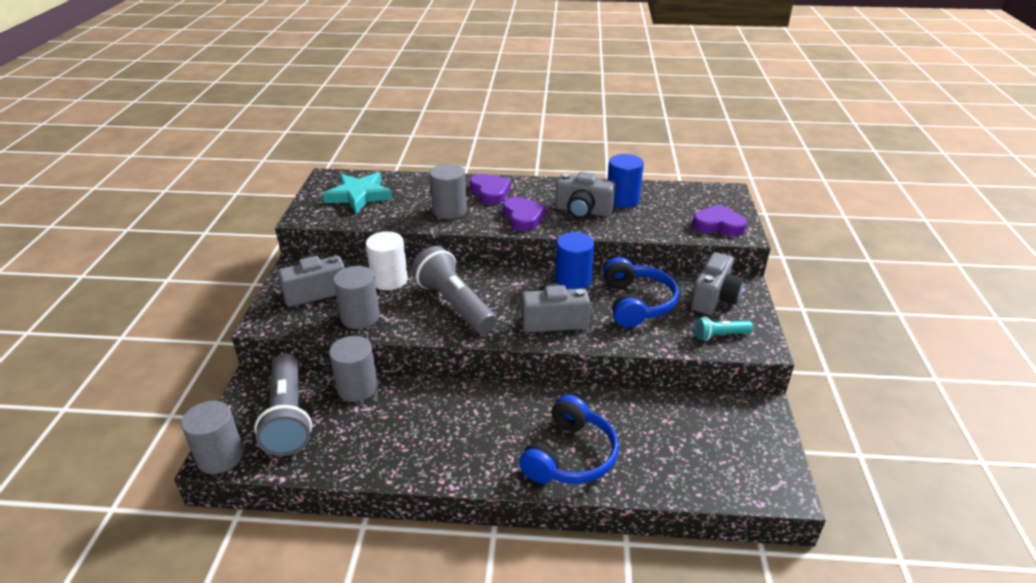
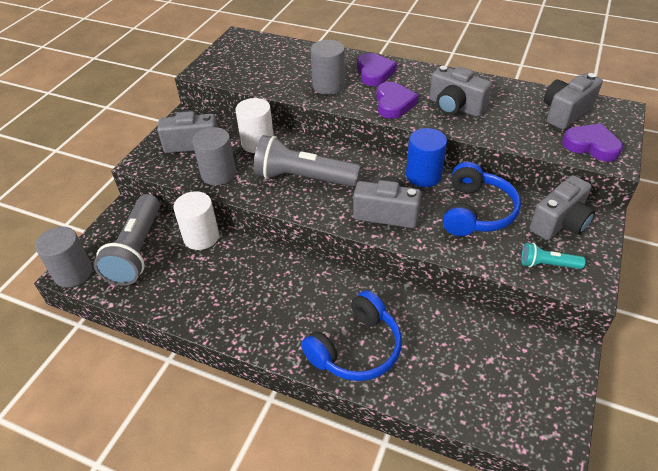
camera: 20 degrees right, 10 degrees up
turquoise star [322,172,392,214] -> none
grey cylinder [329,336,378,402] -> white cylinder [173,191,219,250]
grey flashlight [412,246,497,334] -> grey flashlight turned 60 degrees counterclockwise [254,135,361,187]
blue cylinder [607,154,644,208] -> none
none -> grey camera [544,73,603,130]

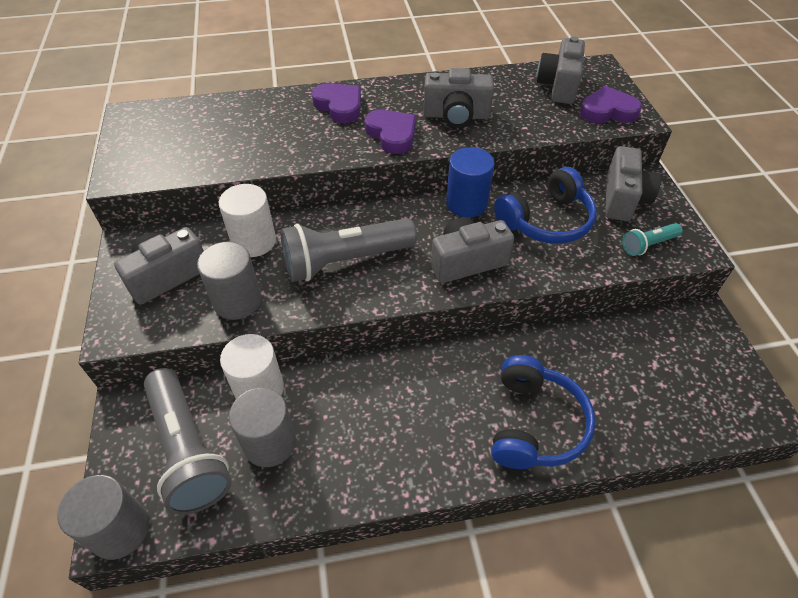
camera: 35 degrees left, 5 degrees up
grey cylinder [310,40,345,95] -> grey cylinder moved to [229,387,296,467]
blue headphones [443,162,521,236] -> blue headphones turned 75 degrees clockwise [494,167,597,244]

